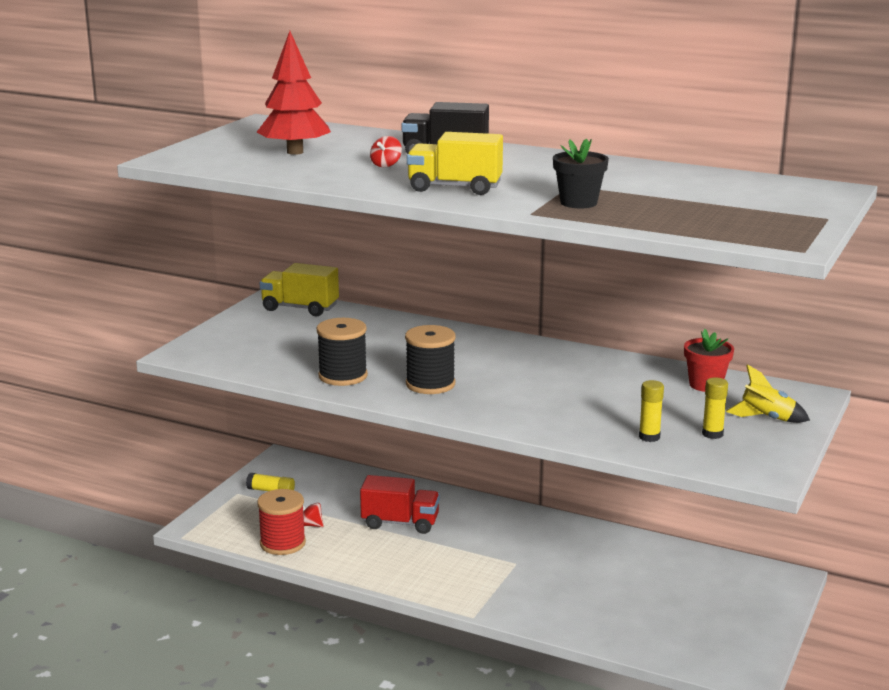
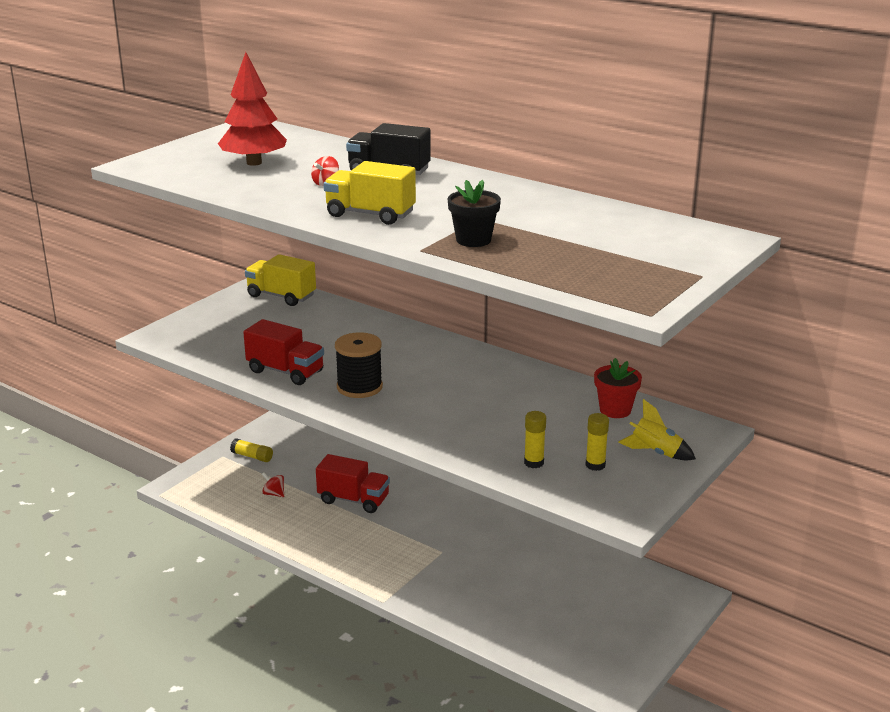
camera: 10 degrees right, 5 degrees up
red spool [257,489,306,555] -> none
black spool [317,318,368,386] -> red truck [243,319,324,385]

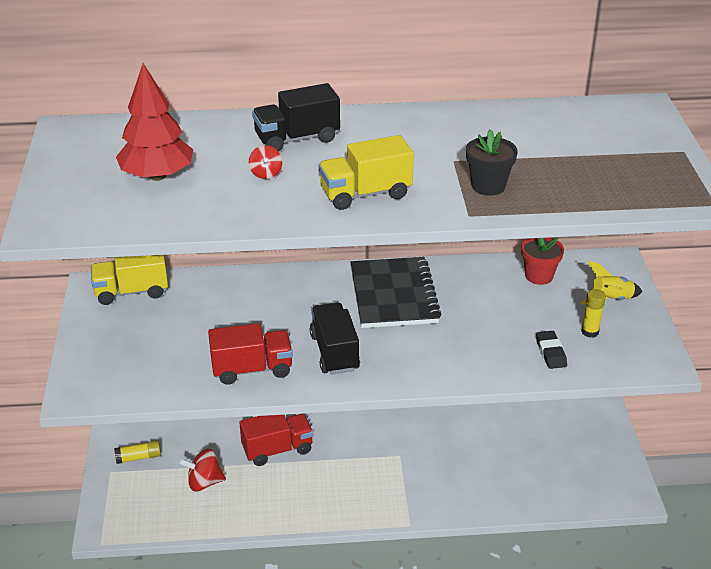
camera: 40 degrees left, 10 degrees up
red spinning top [262,472,284,497] -> red spinning top [179,449,226,491], size x1.61
black spool [335,332,383,398] -> black truck [310,303,360,375]
yellow glue stick [524,411,546,468] -> black eraser [536,331,567,369]
none -> black notebook [350,257,441,328]

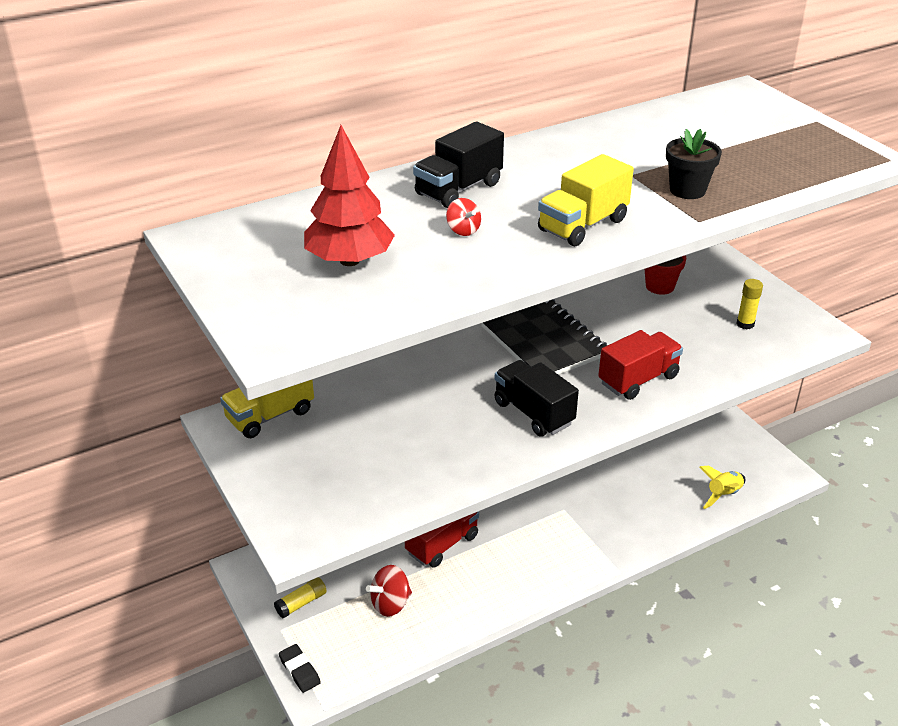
camera: 25 degrees left, 0 degrees up
red truck [208,323,293,385] -> red truck moved to [598,330,683,400]
black eraser [536,331,567,369] -> black eraser moved to [279,644,321,693]
yellow rocket [581,261,642,304] -> yellow rocket moved to [700,466,746,509]

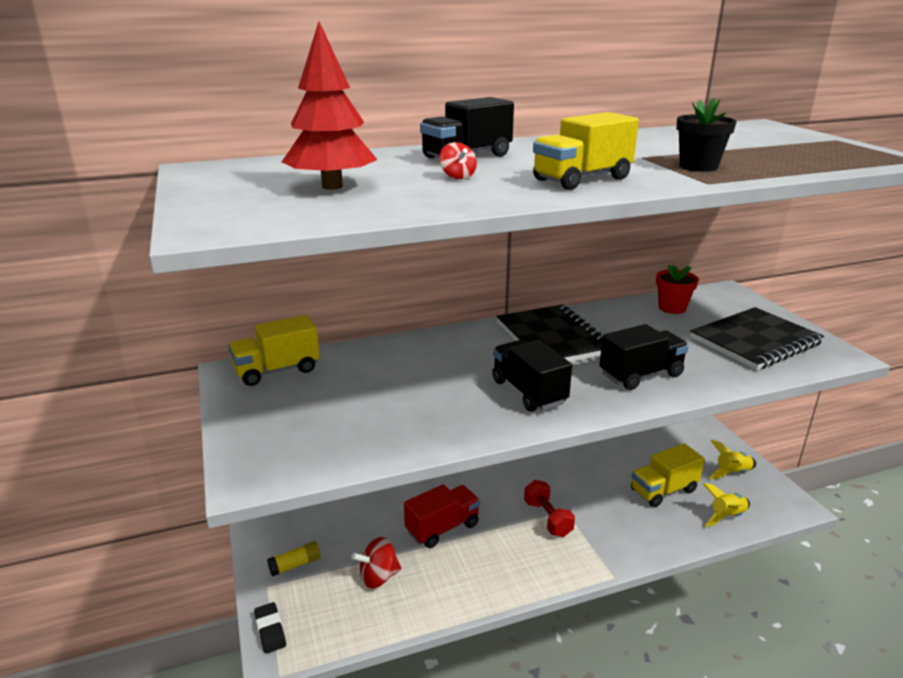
camera: 10 degrees right, 10 degrees down
red truck [598,330,683,400] -> black truck [600,324,689,390]
yellow glue stick [736,279,763,329] -> black notebook [690,307,824,370]
none -> red dumbbell [524,480,575,537]
none -> yellow truck [631,444,705,507]
none -> yellow rocket [709,440,756,479]

